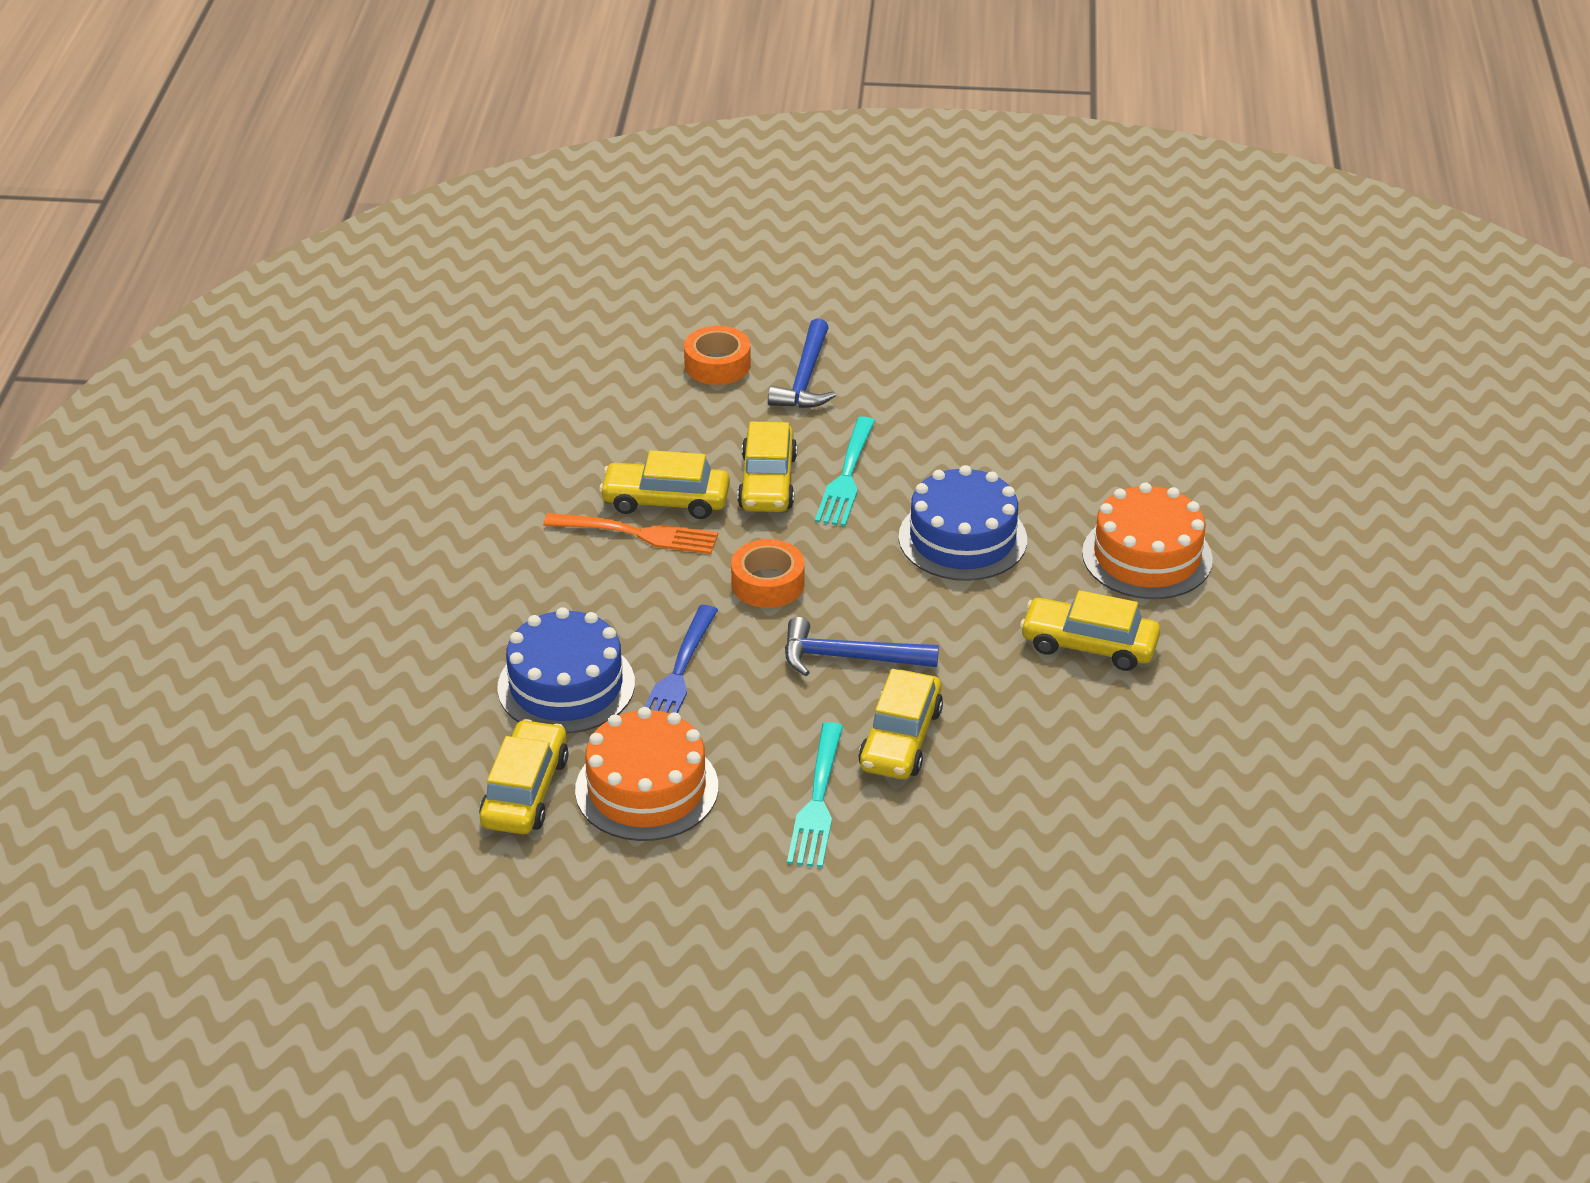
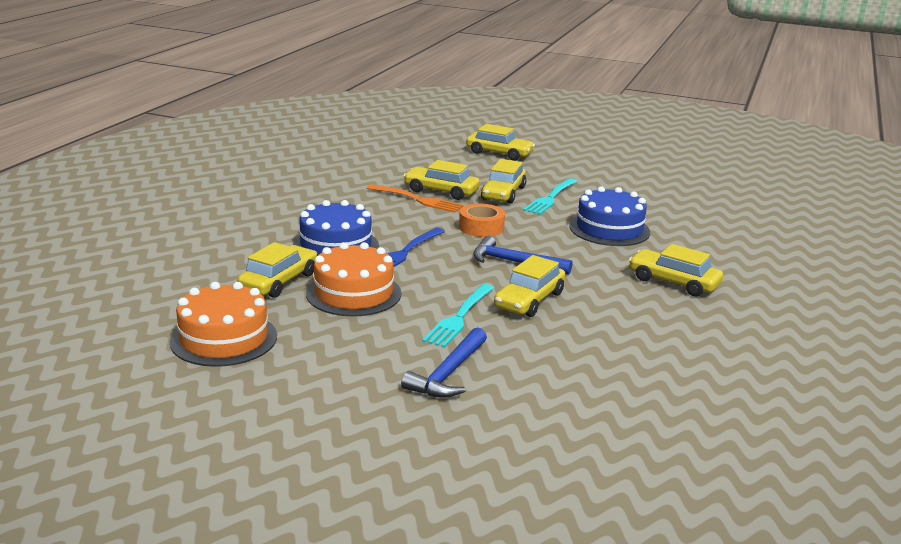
camera: 15 degrees right, 15 degrees down
orange tape [684,326,751,385] -> yellow car [466,124,535,161]
blue hammer [768,318,836,408] -> blue hammer moved to [401,327,487,398]
orange cake [1082,482,1213,599] -> orange cake moved to [170,282,277,367]

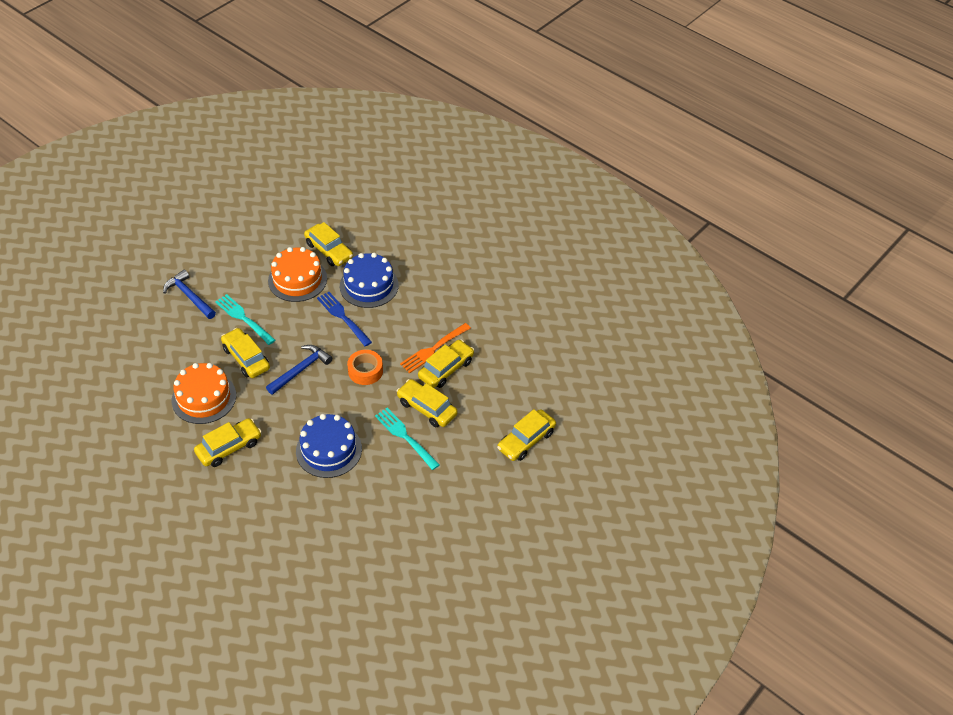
camera: 110 degrees right, 25 degrees up
orange cake [170,282,277,367] -> orange cake moved to [172,363,236,424]

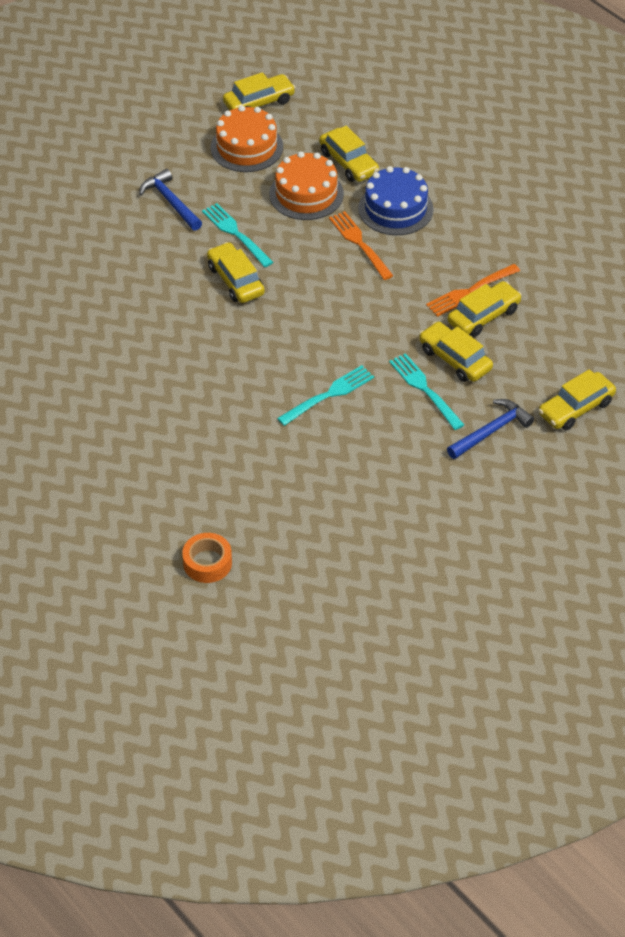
camera: 10 degrees right, 0 degrees up
orange cake [172,363,236,424] -> orange cake moved to [211,105,283,172]
yellow car [194,418,262,467] -> yellow car moved to [223,72,296,110]
blue hammer [266,345,332,395] -> blue hammer moved to [447,399,534,459]
blue cake [296,414,362,478] -> turquoise fork [277,365,374,426]
blue fork [317,292,372,346] -> orange fork [329,211,394,280]
orange tape [347,350,383,385] -> orange tape moved to [182,533,232,583]

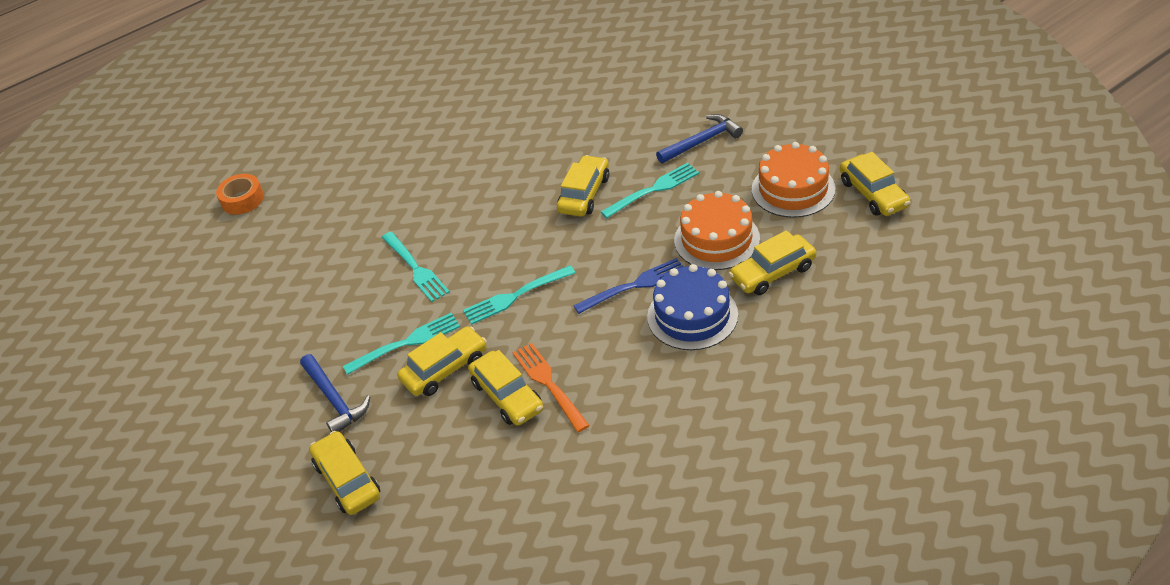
camera: 100 degrees right, 5 degrees down
yellow car [207,242,265,303] -> yellow car turned 45 degrees counterclockwise [557,155,609,217]
orange fork [329,211,394,280] -> blue fork [573,258,684,314]
none -> turquoise fork [463,265,575,325]

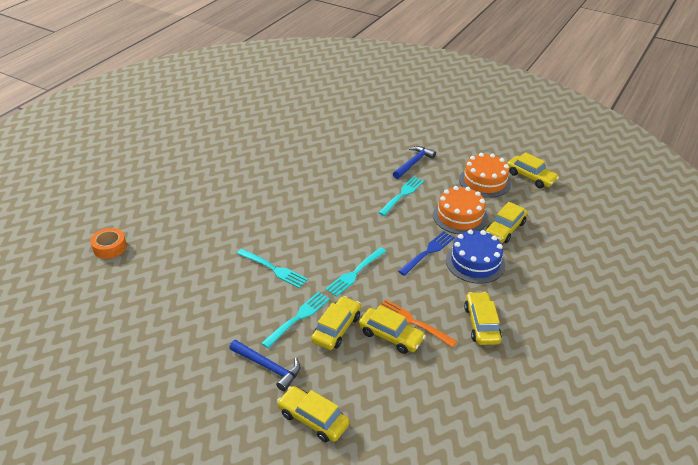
camera: 30 degrees left, 5 degrees down
yellow car [557,155,609,217] -> yellow car moved to [464,292,502,345]

